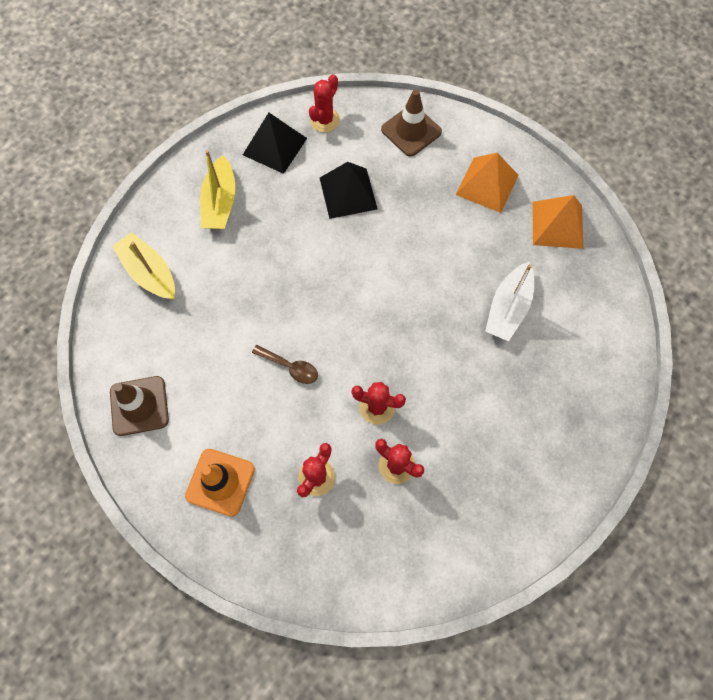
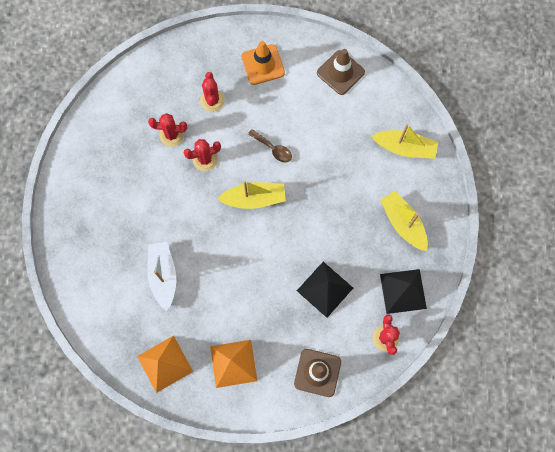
camera: 145 degrees right, 5 degrees up
brown spoon [252,345,318,384] -> brown spoon turned 135 degrees counterclockwise [248,129,292,163]
none -> yellow boat [217,181,286,209]

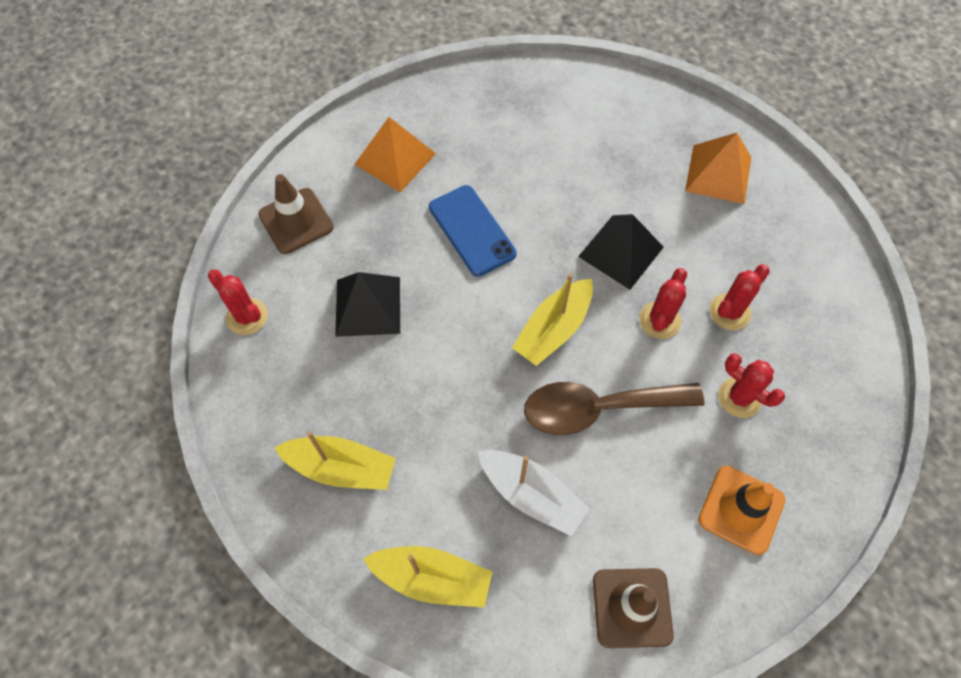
camera: 135 degrees right, 10 degrees down
orange pyramid [137,335,193,393] -> orange pyramid moved to [685,133,751,204]
white boat [147,242,176,311] -> white boat moved to [478,450,590,536]
brown spoon [248,129,292,163] -> brown spoon [524,382,705,435], size x1.98
yellow boat [371,124,438,159] -> yellow boat turned 135 degrees counterclockwise [363,546,492,607]
black pyramid [380,269,427,314] -> black pyramid moved to [578,214,664,290]
none -> blue phone [429,185,517,277]

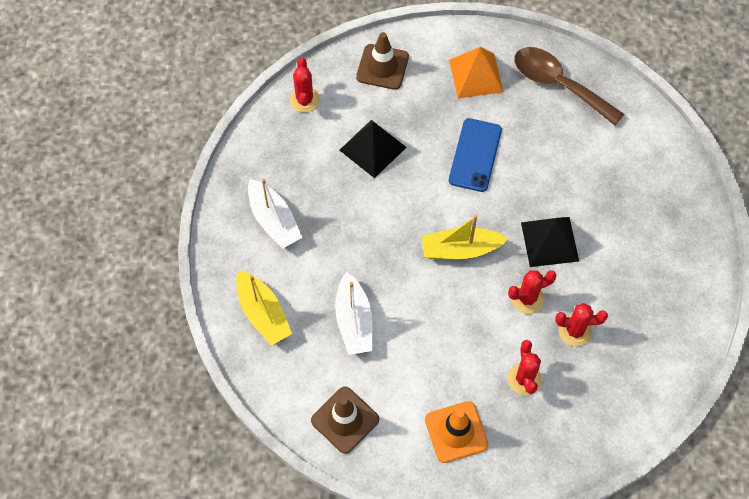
camera: 45 degrees right, 0 degrees up
yellow boat [274,431,396,490] -> white boat [248,178,303,249]
brown spoon [524,382,705,435] -> brown spoon moved to [514,47,624,126]
orange pyramid [685,133,751,204] -> none

